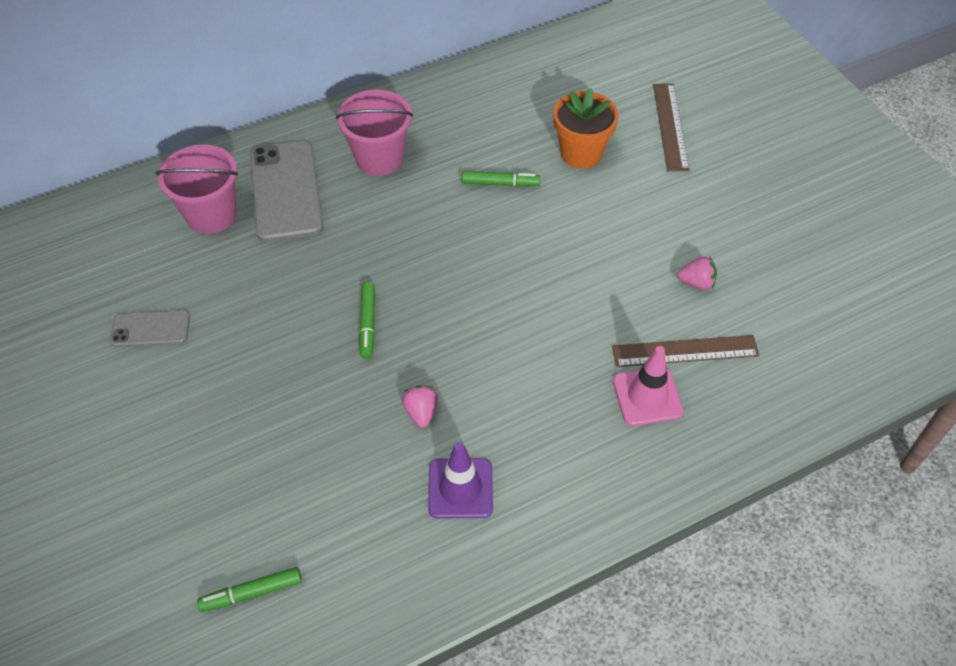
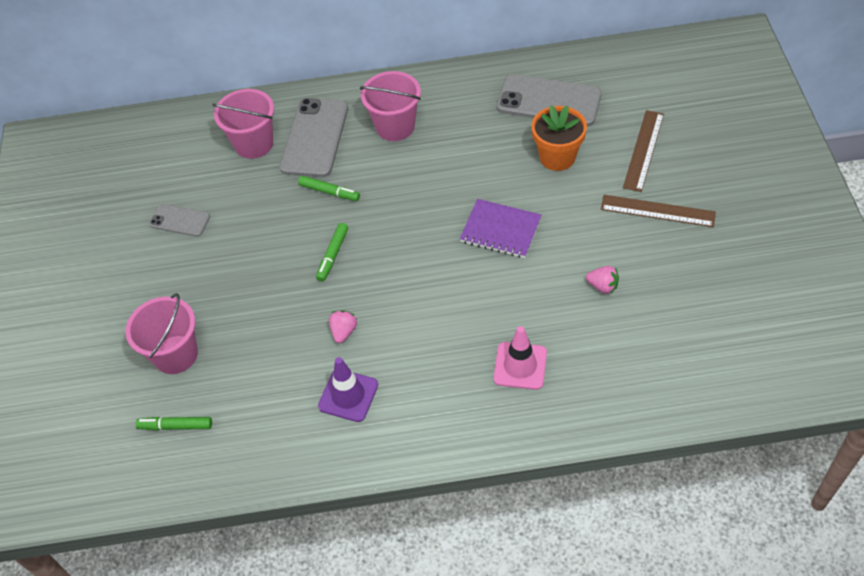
camera: 25 degrees right, 0 degrees up
green marker [462,171,540,187] -> green marker moved to [298,176,360,201]
brown ruler [612,335,759,367] -> brown ruler moved to [601,195,716,227]
none -> pink bucket [125,293,198,374]
none -> purple notebook [460,199,541,258]
none -> grey phone [496,74,602,126]

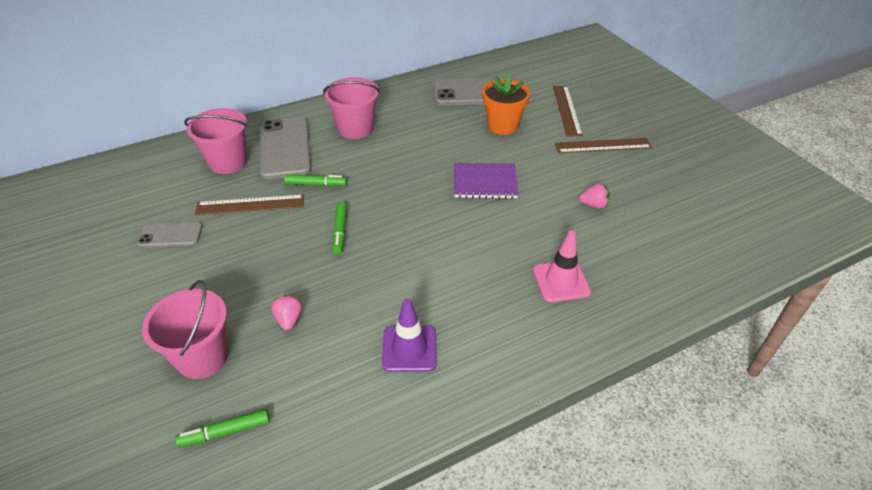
camera: 25 degrees left, 10 degrees down
pink strawberry [329,310,357,343] -> pink strawberry moved to [271,295,302,330]
none -> brown ruler [195,195,304,215]

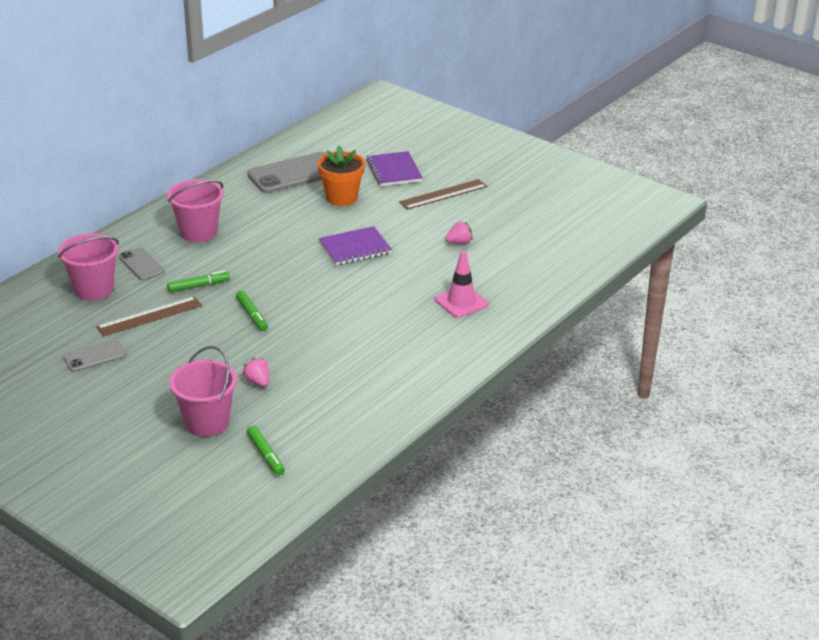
camera: 25 degrees left, 10 degrees down
green marker [175,409,270,447] -> green marker turned 75 degrees counterclockwise [247,425,285,476]
grey phone [260,117,311,179] -> grey phone [119,247,165,280], size x0.55
purple traffic cone [382,298,436,372] -> none
brown ruler [553,86,583,136] -> purple notebook [366,151,423,186]

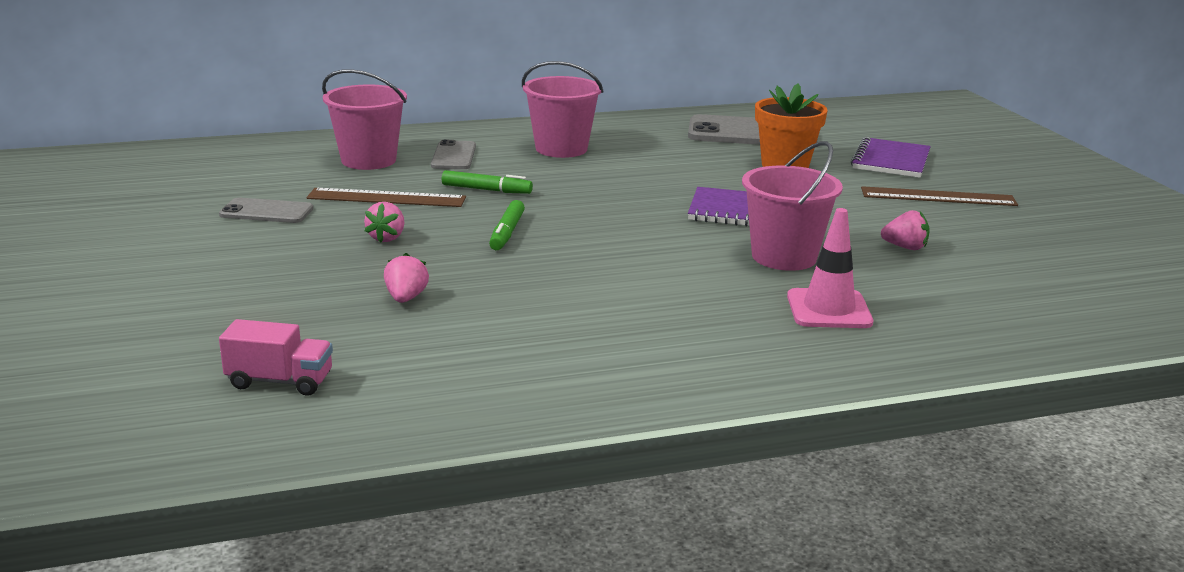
camera: 35 degrees right, 10 degrees down
pink bucket [169,346,237,437] -> pink bucket moved to [742,141,843,271]
green marker [247,425,285,476] -> pink truck [219,319,333,396]
none -> pink strawberry [364,202,404,243]

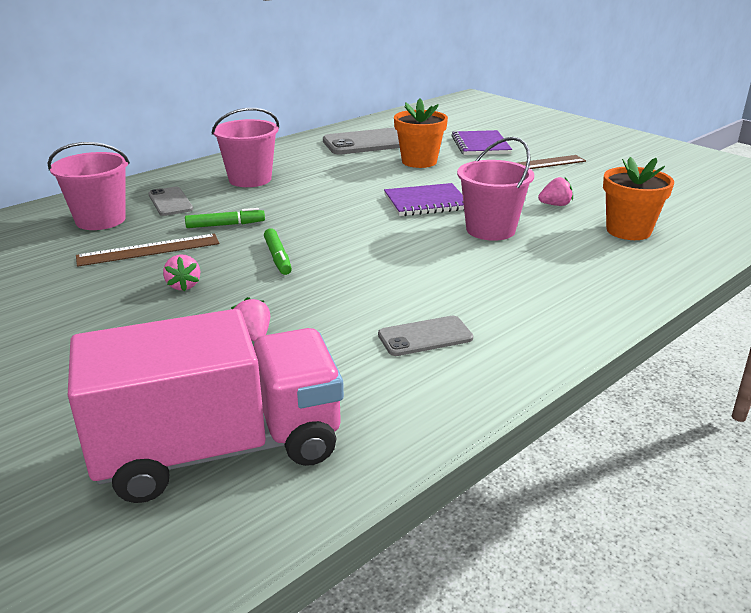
camera: 25 degrees left, 5 degrees up
grey phone [219,198,313,223] -> grey phone moved to [378,316,473,356]
pink truck [219,319,333,396] -> pink truck [68,309,344,503], size x2.44
pink traffic cone [787,208,873,328] -> none
none -> orange flower pot [603,157,674,240]

